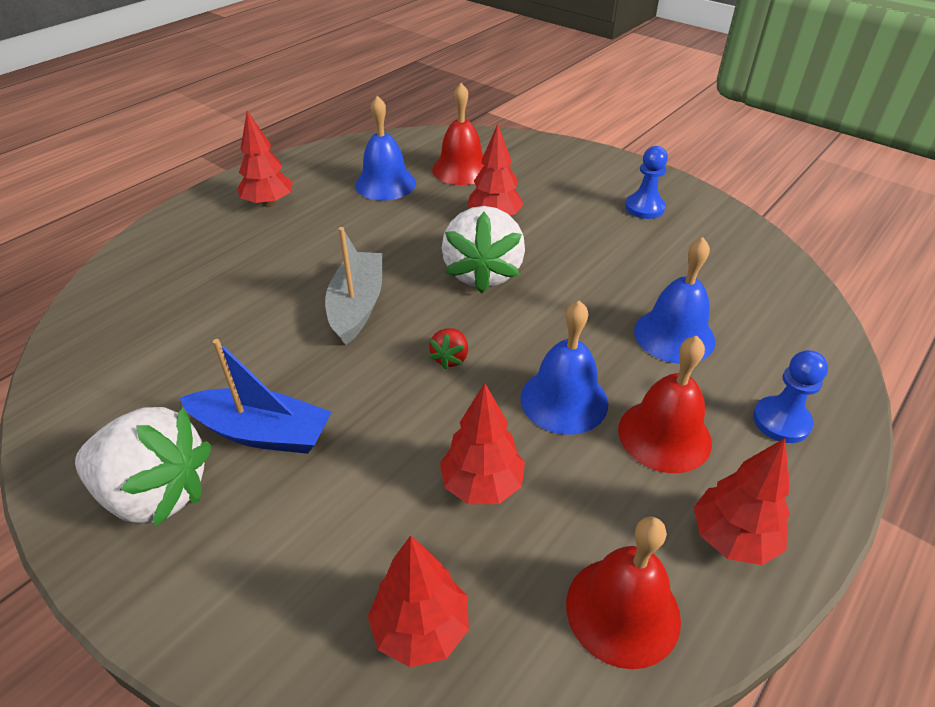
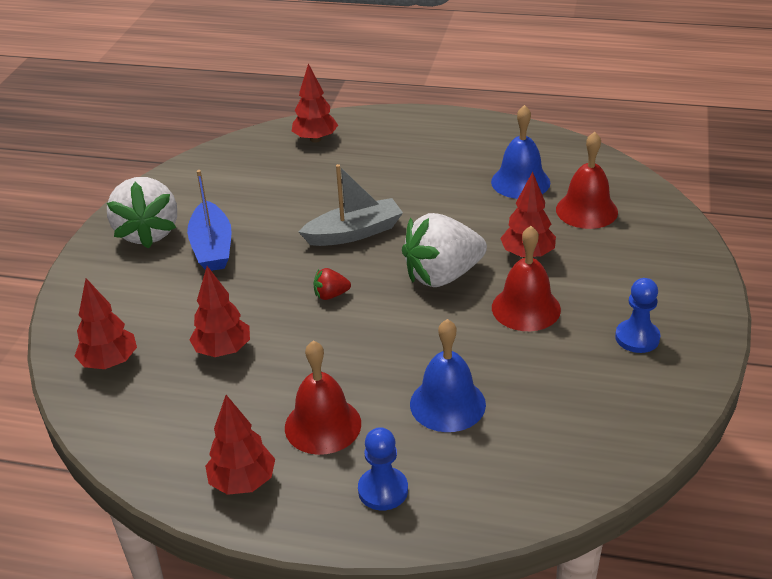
camera: 65 degrees right, 5 degrees down
red tree [237,111,293,207] -> red tree moved to [292,64,338,143]
blue bell [521,301,608,435] -> none
red bell [566,516,681,669] -> red bell moved to [492,226,561,331]

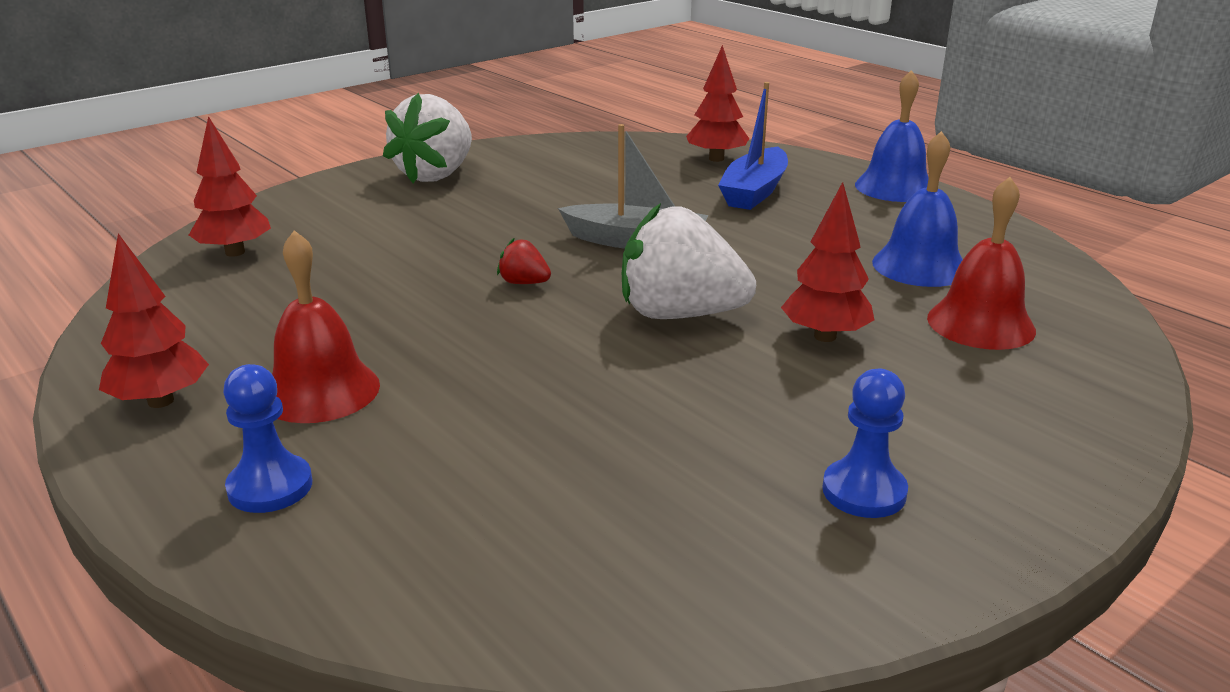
camera: 35 degrees right, 10 degrees down
blue boat [187,170,232,271] -> blue boat moved to [718,82,788,210]
red tree [189,266,250,357] -> none
blue bell [410,319,486,432] -> blue bell moved to [855,70,929,202]
red bell [492,226,561,331] -> none

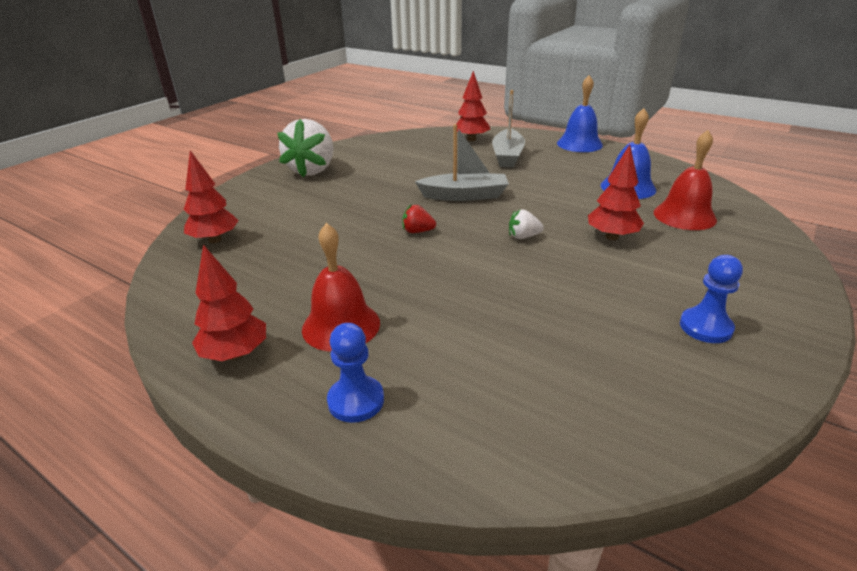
camera: 15 degrees left, 5 degrees up
white strawberry [622,203,756,319] -> white strawberry [509,209,544,239], size x0.43
blue boat [718,82,788,210] -> grey boat [492,90,525,167]

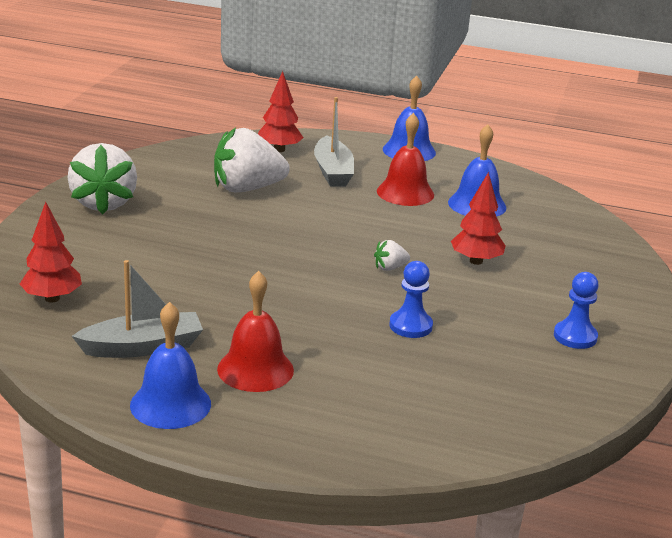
camera: 20 degrees left, 5 degrees down
red tree [192,244,266,361] -> blue bell [130,302,211,429]
blue pawn [327,323,384,423] -> blue pawn moved to [389,261,433,338]
red strawberry [402,205,436,233] -> none
grey boat [415,124,509,201] -> grey boat moved to [72,260,203,358]
red bell [654,130,717,230] -> red bell moved to [377,113,434,206]
none -> white strawberry [214,128,290,192]

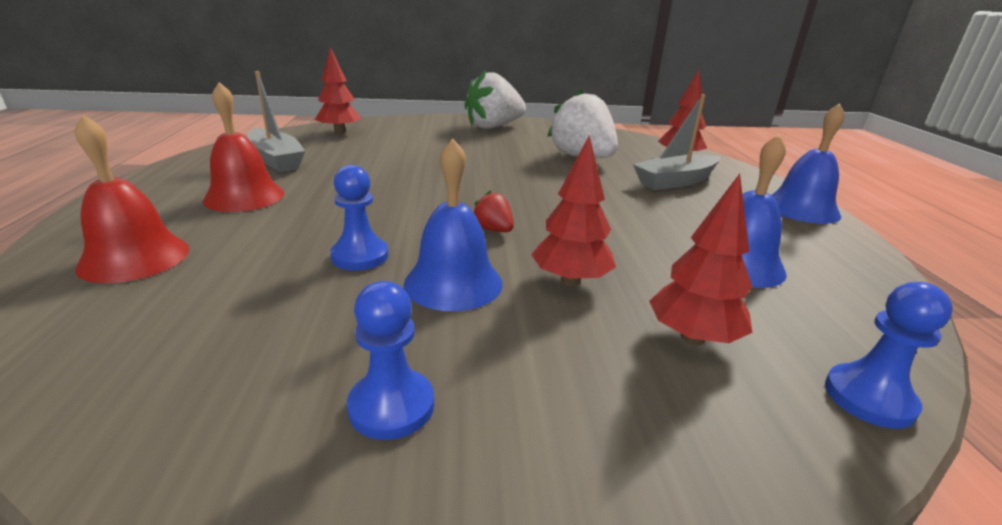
camera: 70 degrees right, 0 degrees up
blue bell [130,302,211,429] -> blue bell moved to [404,138,503,311]
white strawberry [374,240,410,271] -> red strawberry [473,191,514,232]
red bell [377,113,434,206] -> red bell moved to [75,115,189,283]
none -> red tree [649,174,753,345]
none -> blue pawn [825,282,953,429]

